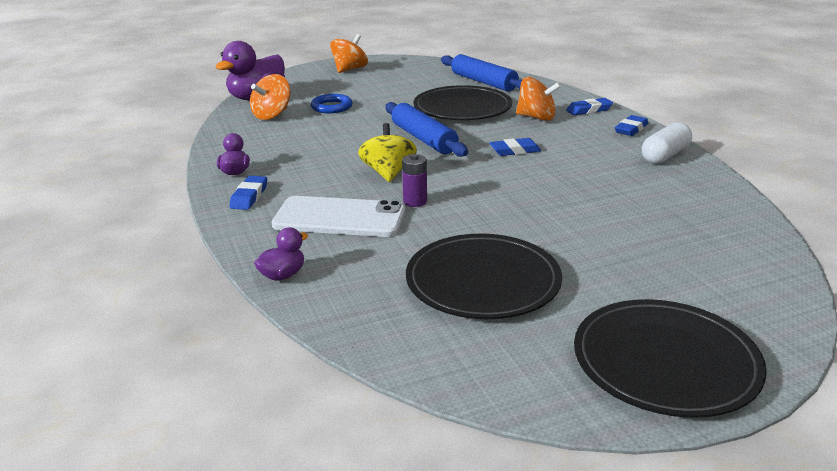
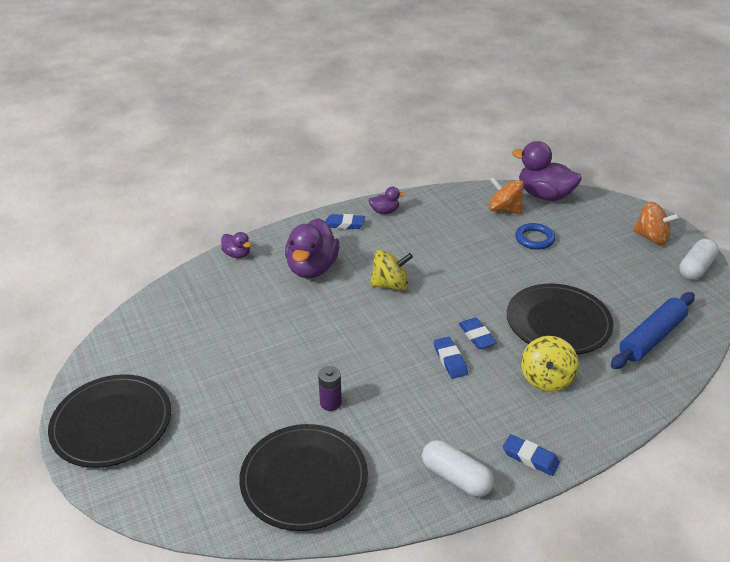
camera: 85 degrees right, 10 degrees up
white phone [272,196,406,237] -> purple duck [285,218,339,278]
blue rolling pin [385,102,468,157] -> none
purple battery [402,154,427,207] -> purple battery moved to [318,366,342,411]
black plate [406,234,562,319] -> black plate moved to [239,424,368,531]
orange spinning top [516,77,561,121] -> yellow spinning top [521,336,579,392]
blue eraser [566,98,613,115] -> blue eraser moved to [459,318,497,349]
none -> white capsule [679,239,719,280]

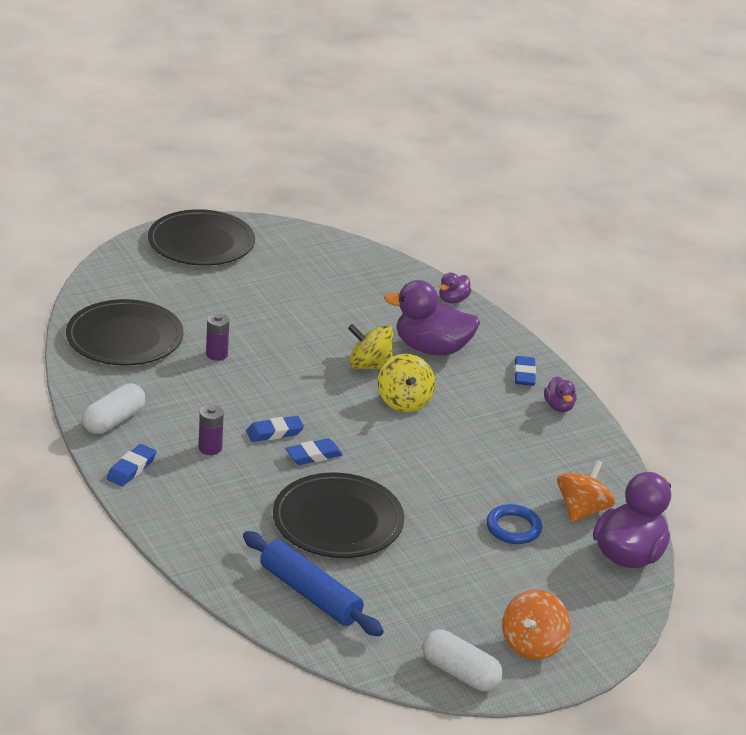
camera: 85 degrees right, 5 degrees down
yellow spinning top [521,336,579,392] -> yellow spinning top moved to [348,324,393,369]
none -> purple battery [199,405,224,455]

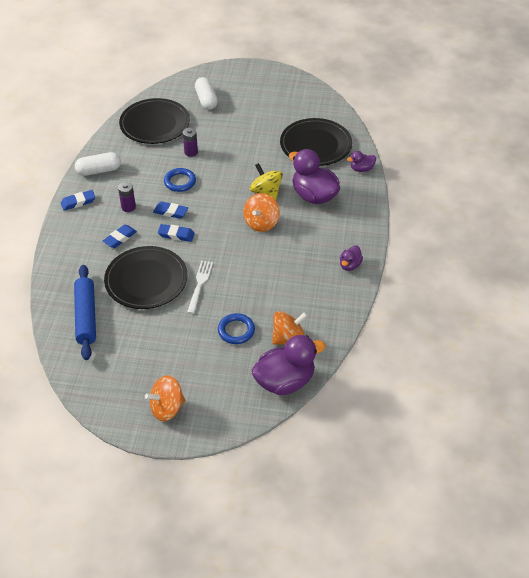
camera: 40 degrees right, 15 degrees up
black plate [148,209,255,266] -> black plate moved to [280,118,352,166]
yellow spinning top [378,354,435,412] -> orange spinning top [243,193,279,232]
white capsule [422,630,503,691] -> white capsule moved to [195,77,218,110]
blue eraser [514,356,536,386] -> blue eraser moved to [103,225,137,248]
none -> blue ring [164,168,196,192]
none -> white fork [187,261,213,314]

